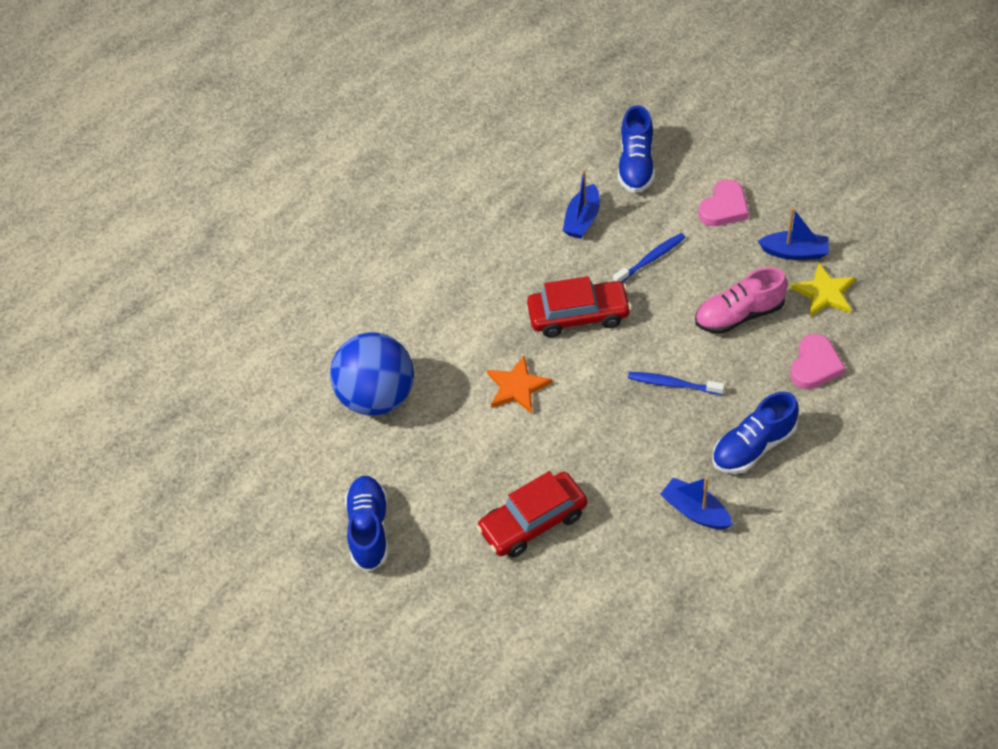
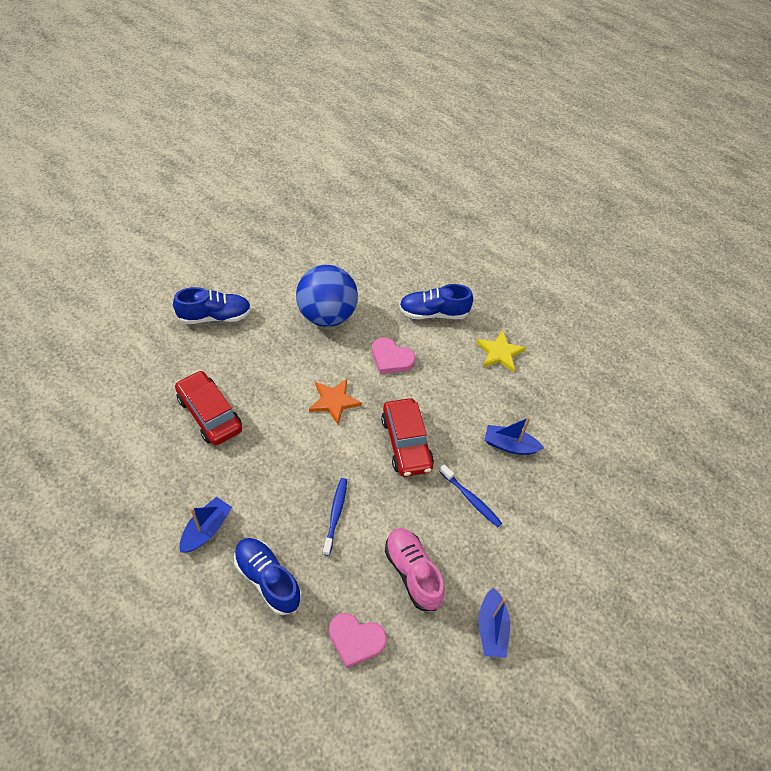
camera: 75 degrees right, 0 degrees up
blue shoe [618,105,655,193] -> blue shoe moved to [399,284,473,319]
pink heart [699,180,749,226] -> pink heart moved to [372,337,415,374]
yellow star [790,263,856,317] -> yellow star moved to [476,330,526,372]

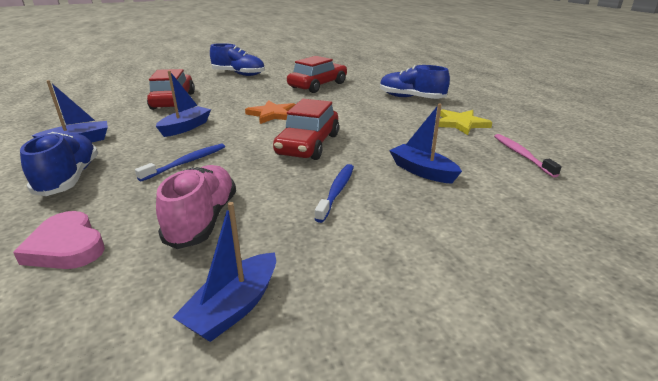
camera: 35 degrees right, 25 degrees down
blue ball [296,265,358,327] -> red car [287,56,347,93]
pink heart [372,337,415,374] -> none
blue toothbrush [439,465,502,527] -> blue toothbrush turned 150 degrees counterclockwise [315,164,354,223]
none -> blue boat [156,71,211,137]
none -> pink toothbrush [494,134,562,177]

